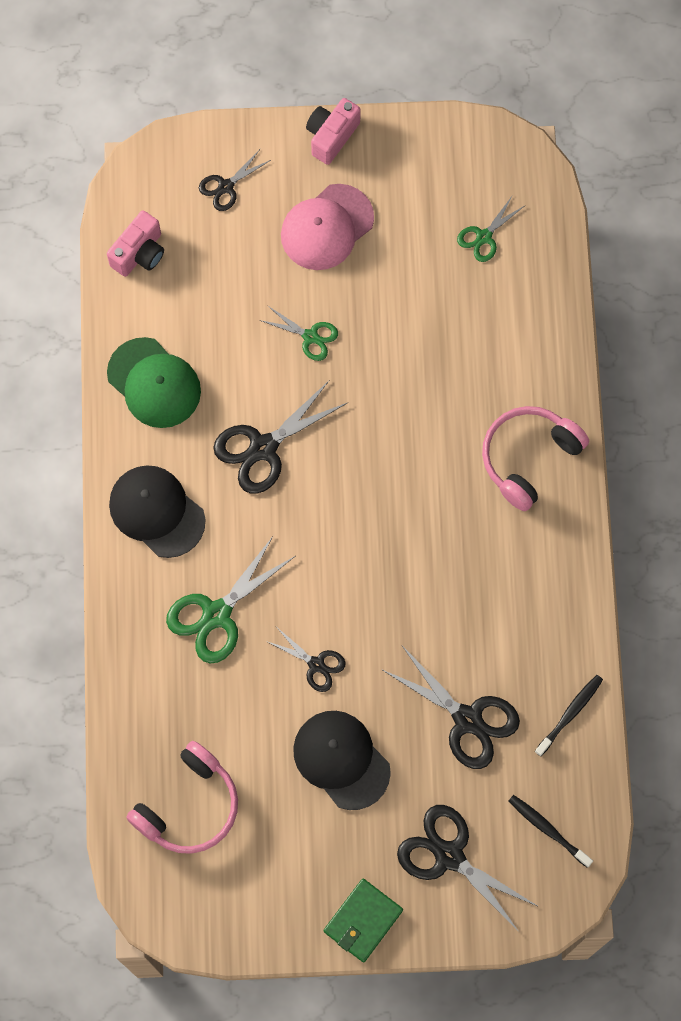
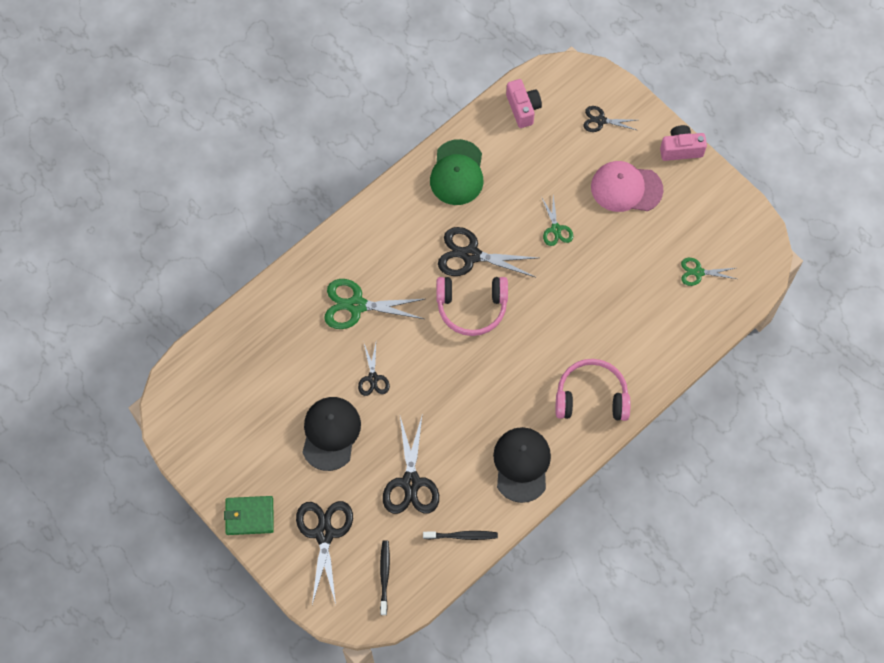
camera: 50 degrees right, 5 degrees down
pink camera [107,210,164,277] -> pink camera turned 105 degrees counterclockwise [506,79,542,128]
black cap [109,465,206,558] -> black cap moved to [493,427,551,503]
pink headphones [126,741,238,854] -> pink headphones moved to [437,277,508,336]

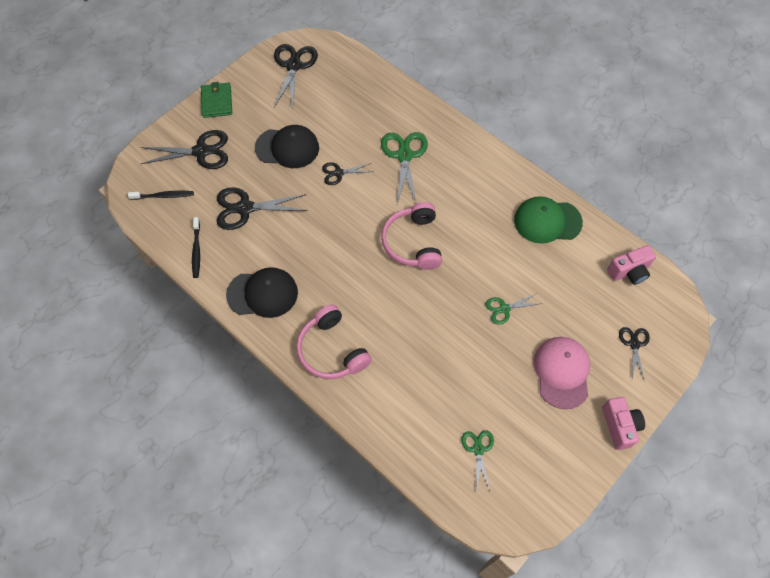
camera: 85 degrees right, 5 degrees down
black scissors [438,227,538,277] -> black scissors moved to [274,44,318,109]
pink headphones [555,359,630,421] -> pink headphones turned 150 degrees clockwise [296,304,372,379]

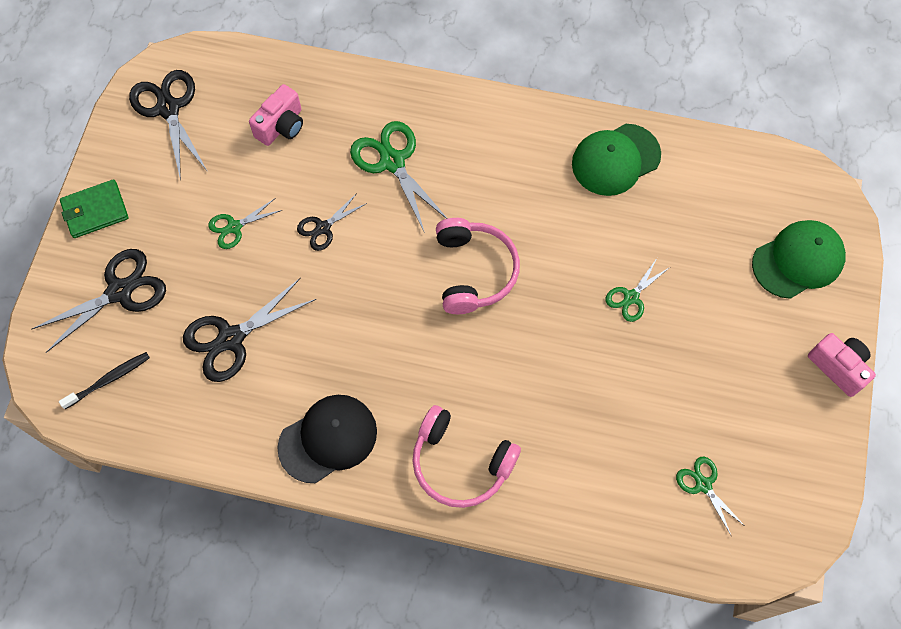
camera: 30 degrees left, 5 degrees up
black toothbrush [192,217,200,278] -> none
green wallet [201,82,232,118] -> green wallet turned 75 degrees counterclockwise [60,179,129,238]
black cap [255,125,319,168] -> green scissors [208,199,282,249]
pink headphones [381,202,442,270] -> pink headphones turned 150 degrees counterclockwise [436,218,520,314]
pink cap [534,337,590,409] -> none
pink camera [607,245,656,285] -> pink camera moved to [249,84,303,146]
black scissors [619,327,650,381] -> green cap [752,220,846,299]

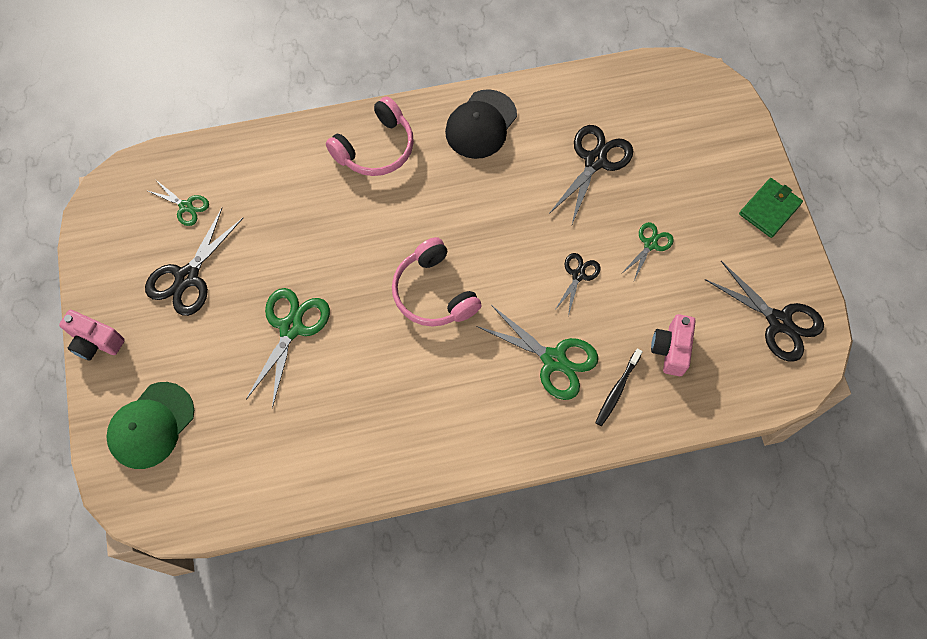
camera: 155 degrees right, 0 degrees up
black scissors [31,249,166,353] -> black scissors moved to [145,208,243,316]
black toothbrush [59,352,150,409] -> black toothbrush moved to [595,348,643,426]
pink headphones [412,405,521,508] -> pink headphones turned 135 degrees clockwise [326,96,414,176]
green cap [572,124,661,196] -> none
green scissors [606,258,670,322] -> green scissors [246,288,330,408], size x1.76

